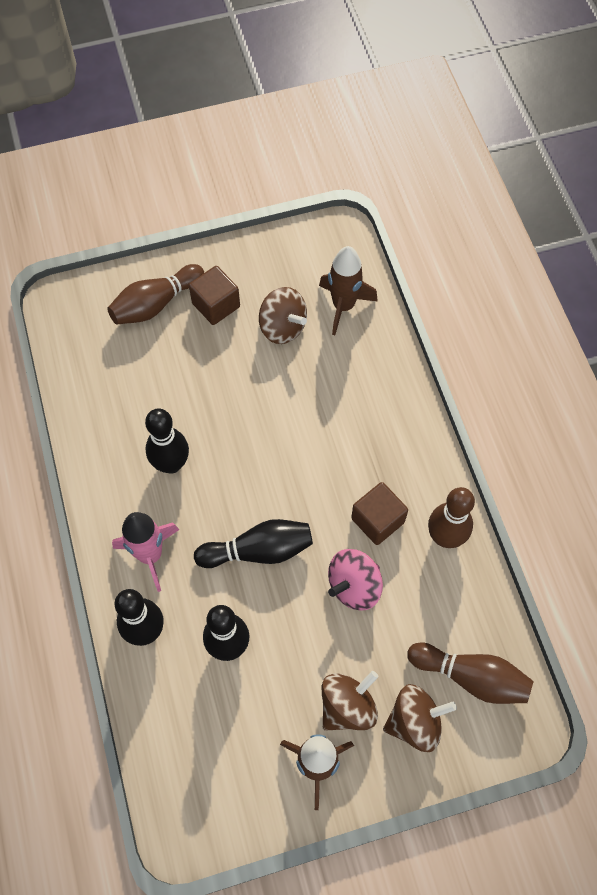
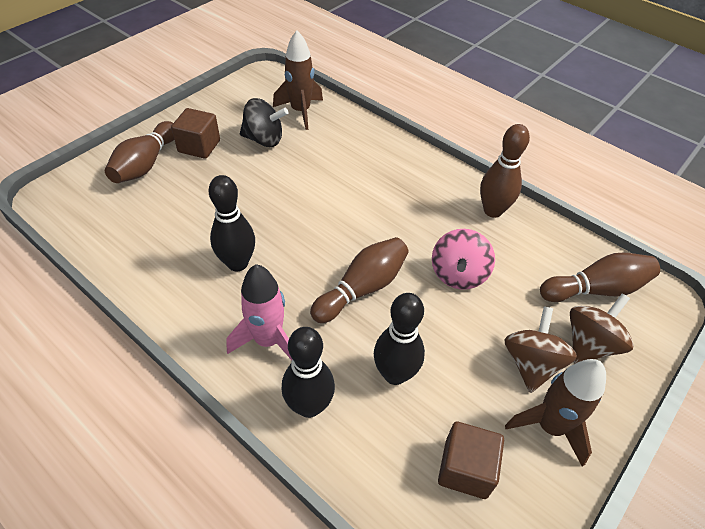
camera: 35 degrees left, 15 degrees down
black bowling pin [194,519,313,568] -> brown bowling pin [310,237,409,323]
brown spinning top [259,287,307,344] -> black spinning top [240,98,288,147]
brown cube [351,482,408,545] -> brown cube moved to [438,422,504,499]

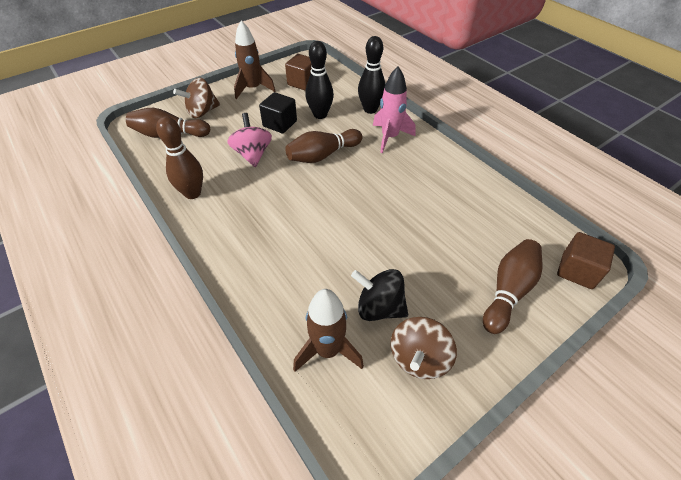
camera: 165 degrees left, 0 degrees up
brown cube [171,108,220,159] -> brown cube moved to [557,232,615,289]
black bowling pin [209,175,255,272] -> none
pink spinning top [432,229,495,290] -> pink spinning top turned 45 degrees counterclockwise [227,113,272,167]
brown spinning top [504,306,577,393] -> brown spinning top moved to [391,317,457,379]
none -> black cube [259,92,297,133]

